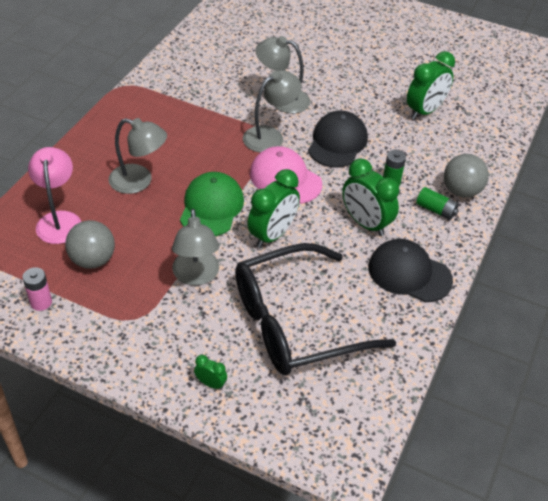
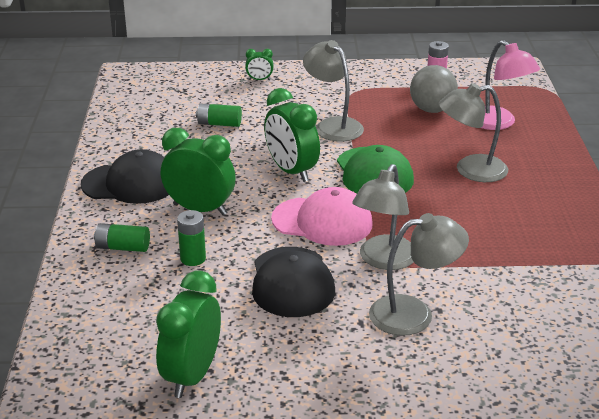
camera: 155 degrees right, 15 degrees down
black glasses [235,243,396,375] -> green battery [196,103,242,127]
green clock [247,169,300,248] -> green clock turned 45 degrees counterclockwise [264,88,320,182]
grey ball [444,154,489,198] -> none

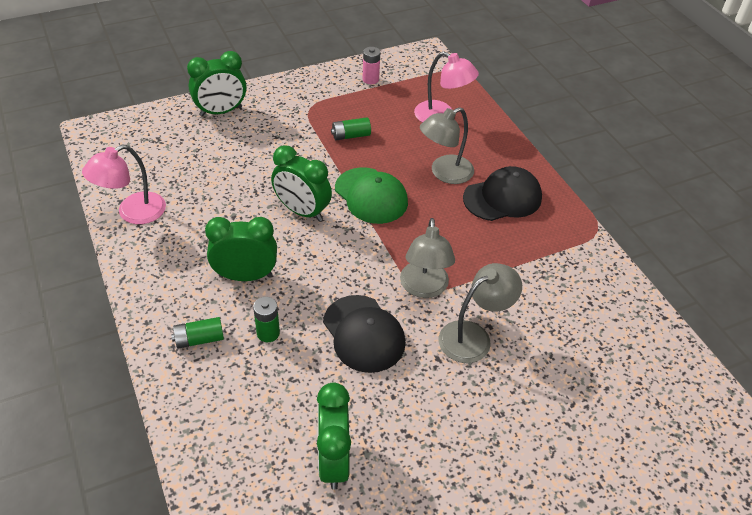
camera: 25 degrees left, 15 degrees up
black cap [81,149,169,204] -> black cap moved to [463,166,542,221]
green battery [196,103,242,127] -> green battery moved to [331,117,371,140]
green clock [245,49,274,80] -> green clock [187,51,246,117], size x2.12
pink cap [271,187,373,246] -> none
grey lamp [303,40,364,142] -> none
grey ball [410,65,458,113] -> none
none -> pink lamp [82,145,166,224]

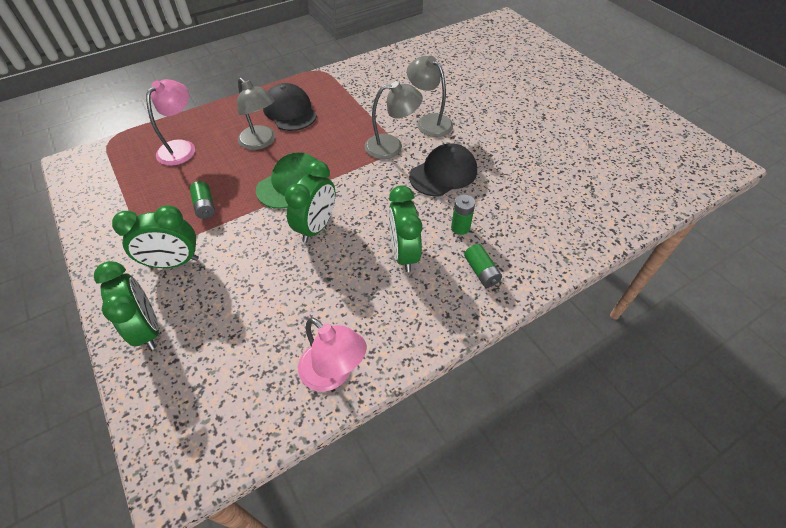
camera: 95 degrees left, 5 degrees up
green clock [317,383,351,490] -> green clock moved to [112,205,199,268]
pink battery [363,47,380,84] -> none

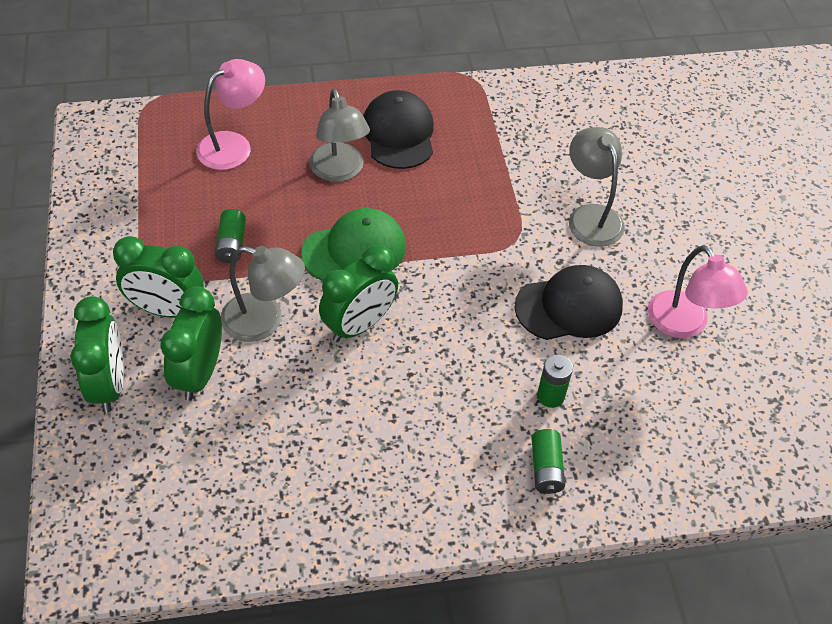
camera: 20 degrees right, 0 degrees up
pink lamp [298,317,367,392] -> pink lamp moved to [648,245,748,338]
grey lamp [365,81,423,159] -> grey lamp moved to [221,246,305,342]
green clock [388,185,422,272] -> green clock moved to [160,286,222,401]

